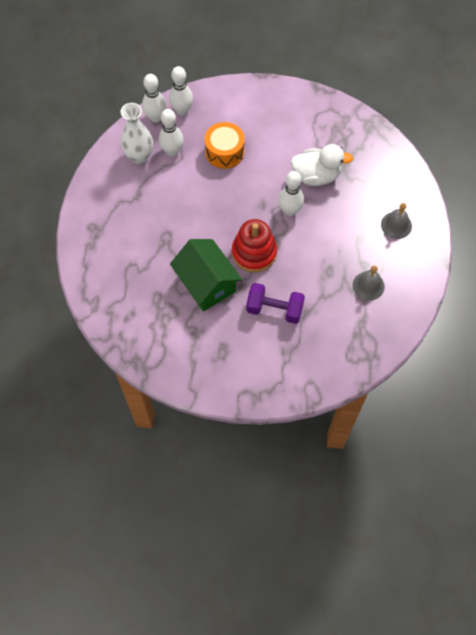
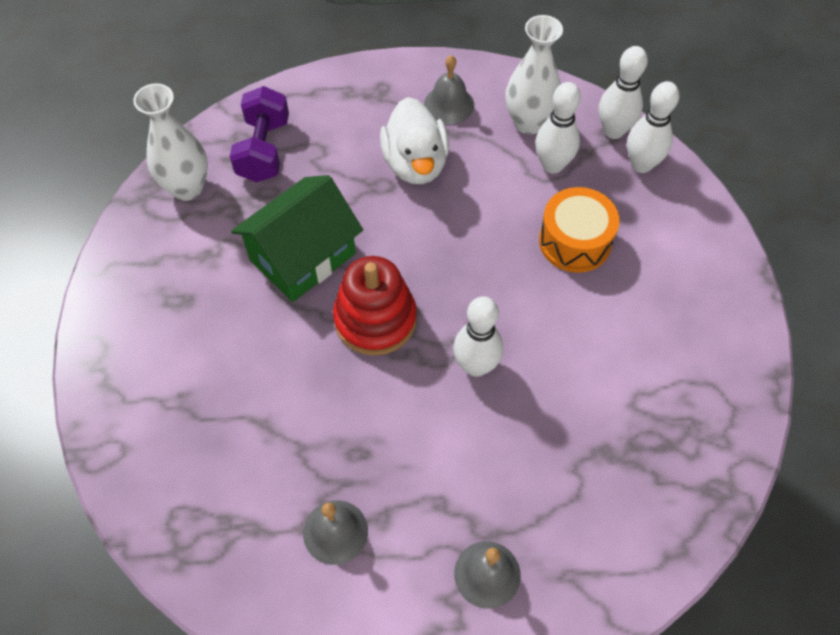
camera: 80 degrees right, 5 degrees down
purple dumbbell [246,283,305,324] -> purple dumbbell moved to [230,86,289,182]
white duck [291,144,353,186] -> white duck moved to [380,97,449,184]
none -> white vase [133,83,208,201]
none -> grey bell [424,55,474,124]

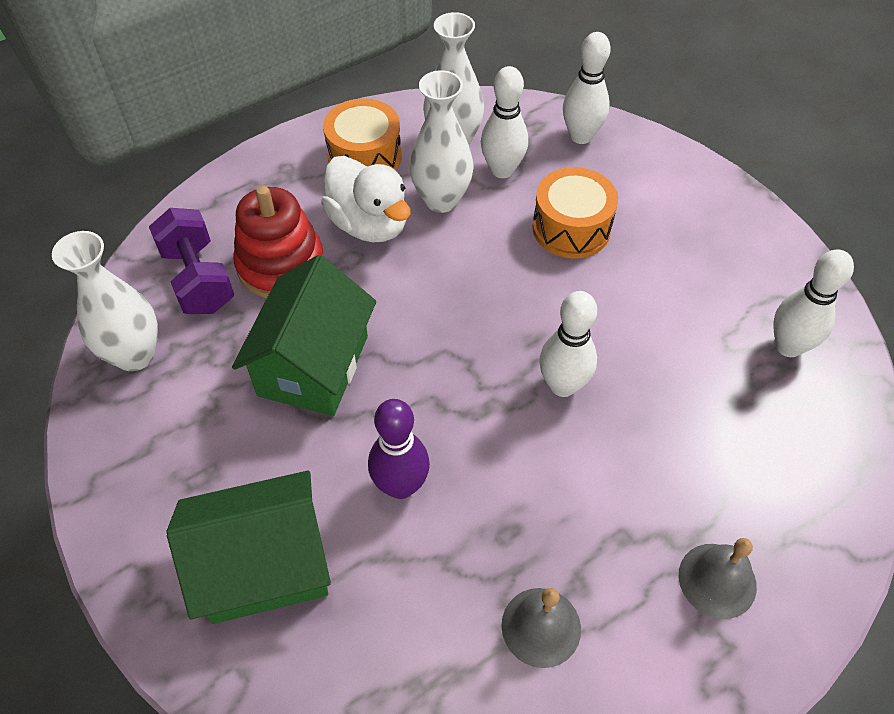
camera: 30 degrees left, 5 degrees down
red stacking toy [333,256,417,356] -> red stacking toy moved to [233,186,324,299]
grey bell [424,55,474,124] -> orange drum [323,98,402,170]
white bowling pin [599,46,648,139] -> white bowling pin moved to [773,249,854,357]
none -> green house [166,471,331,624]
none -> purple bowling pin [368,399,430,499]
none -> white vase [409,70,474,213]

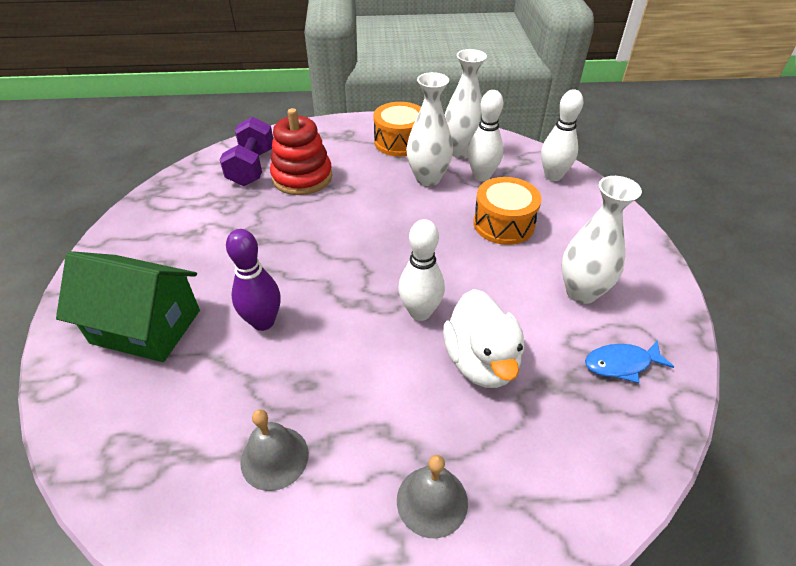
camera: 30 degrees right, 10 degrees down
white vase [52,231,158,371] -> white vase moved to [561,176,642,304]
green house [232,255,376,416] -> none
white duck [321,156,411,243] -> white duck moved to [443,289,524,388]
white bowling pin [773,249,854,357] -> blue fish [585,340,674,383]

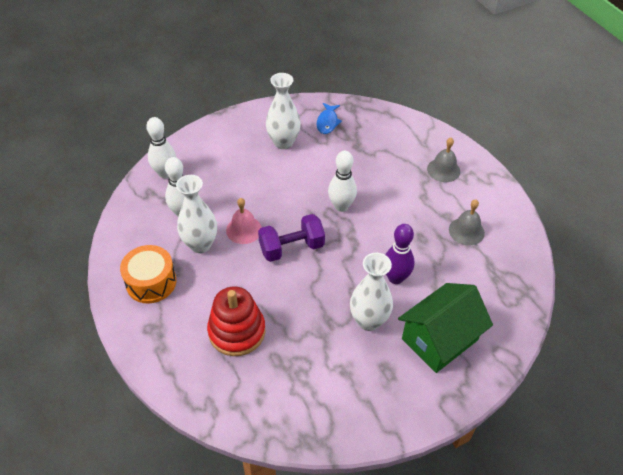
camera: 115 degrees left, 5 degrees up
green house [56,251,200,362] -> green house turned 60 degrees clockwise [398,283,493,373]
purple dumbbell [219,117,273,186] -> purple dumbbell moved to [258,214,325,262]
white duck [443,289,524,388] -> none
white vase [445,49,487,159] -> white vase moved to [350,253,393,331]
orange drum [473,177,542,245] -> none
blue fish [585,340,674,383] -> blue fish turned 45 degrees clockwise [317,103,342,134]
none -> pink bell [226,198,262,244]

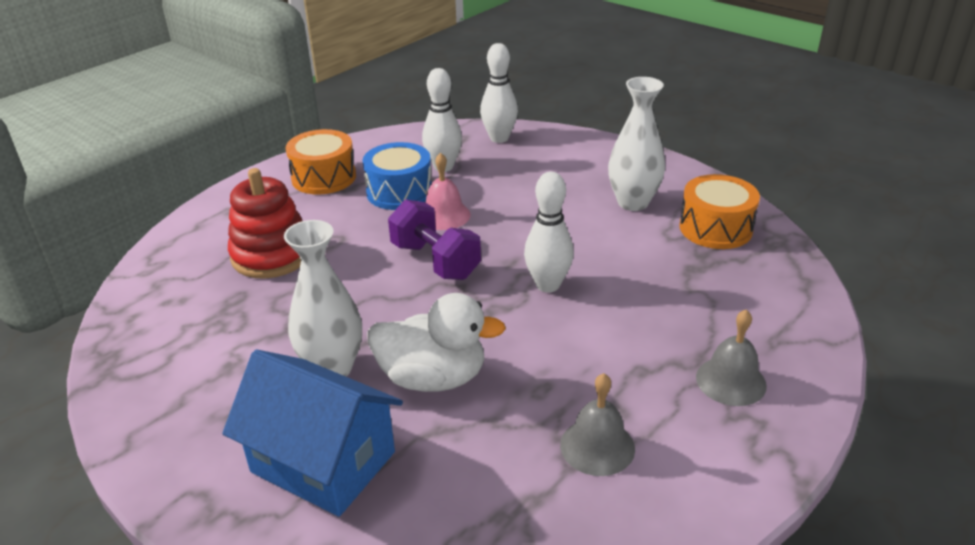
camera: 70 degrees right, 15 degrees down
white vase [176,175,217,253] -> blue drum [363,142,432,210]
blue fish [317,103,342,134] -> orange drum [679,174,760,249]
purple bowling pin [385,224,415,284] -> white duck [367,293,506,392]
green house [398,283,493,373] -> blue house [222,349,403,517]

